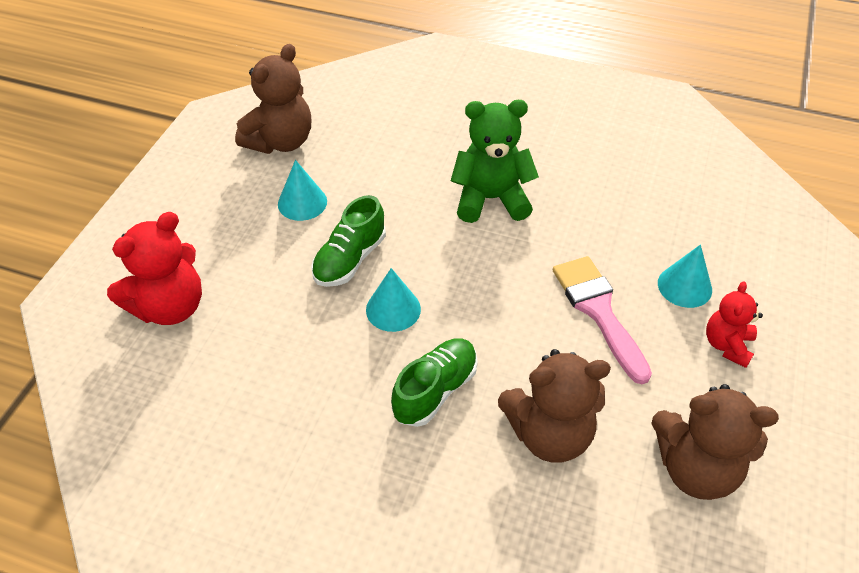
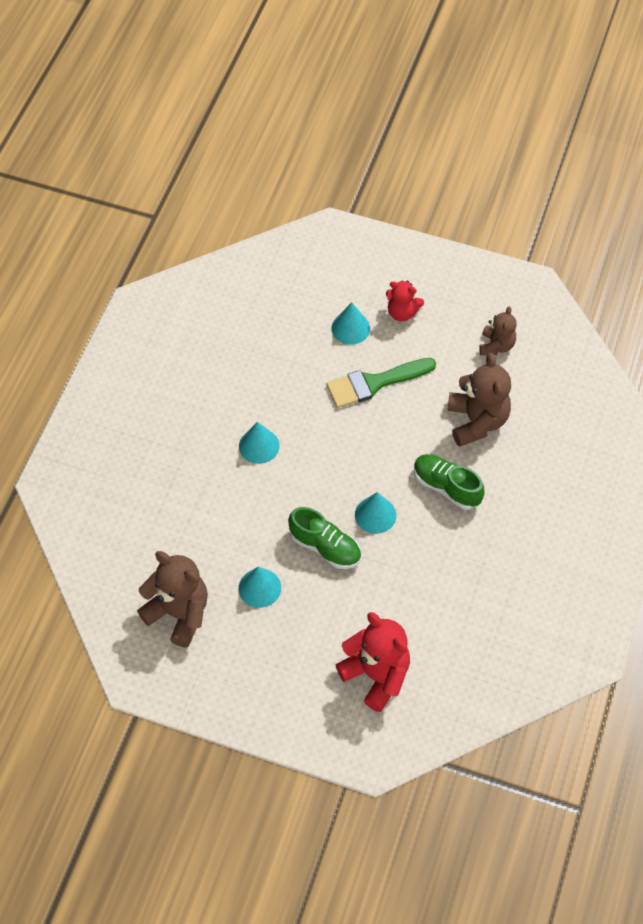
camera: 90 degrees left, 10 degrees up
green teddy bear [451,100,539,223] -> turquoise cone [239,422,279,464]
pink brush [553,256,652,384] -> green brush [326,358,436,408]
brown teddy bear [651,384,779,500] -> brown teddy bear [479,306,517,355], size x0.60

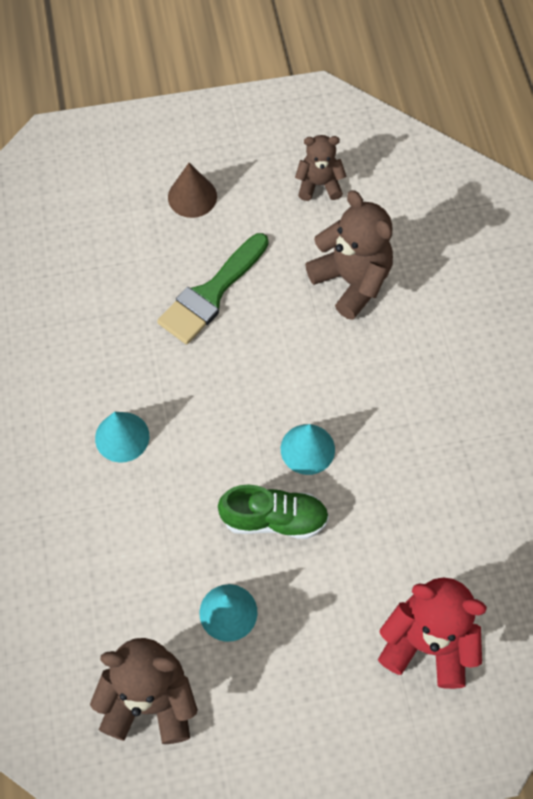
camera: 30 degrees left, 5 degrees up
turquoise cone [332,302,370,345] -> none
red teddy bear [386,280,424,321] -> brown cone [168,163,217,218]
green shoe [414,454,485,509] -> none
brown teddy bear [479,306,517,355] -> brown teddy bear turned 75 degrees counterclockwise [295,135,346,201]

